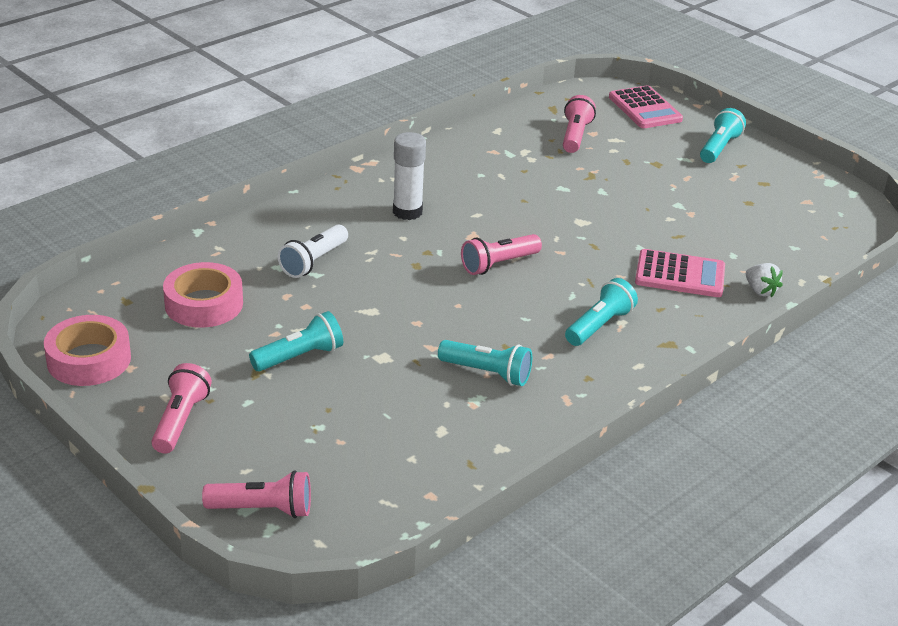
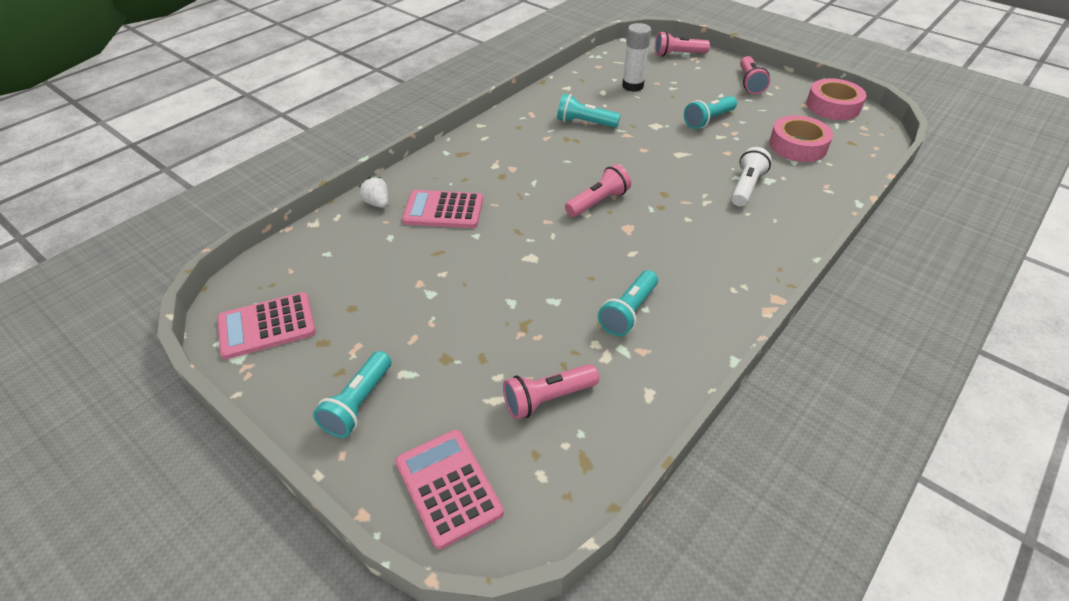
camera: 175 degrees right, 10 degrees up
white glue stick [393,132,426,220] -> white glue stick moved to [622,23,651,92]
pink flashlight [563,95,596,153] -> pink flashlight turned 60 degrees clockwise [503,364,599,420]
turquoise flashlight [565,278,638,346] -> turquoise flashlight moved to [598,270,658,336]
none -> pink calculator [217,292,316,359]

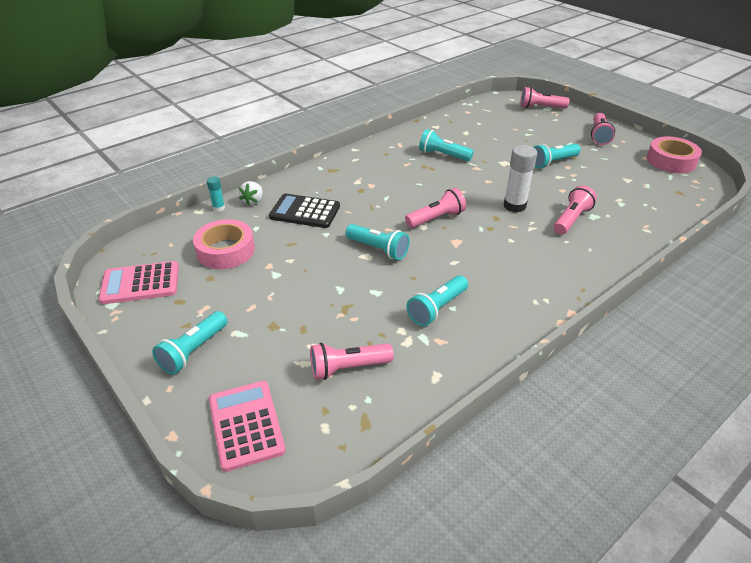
camera: 10 degrees right, 5 degrees down
white strawberry [359,177,388,208] -> white strawberry turned 135 degrees counterclockwise [239,181,263,206]
pink calculator [402,190,483,228] -> black calculator [269,193,340,228]
white glue stick [622,23,651,92] -> white glue stick moved to [504,145,537,212]
white flashlight [731,147,772,206] -> pink flashlight [553,185,597,235]
pink tape [769,115,833,162] -> pink tape moved to [193,219,255,269]
none -> turquoise glue stick [207,176,225,212]
none -> turquoise flashlight [345,224,410,260]

